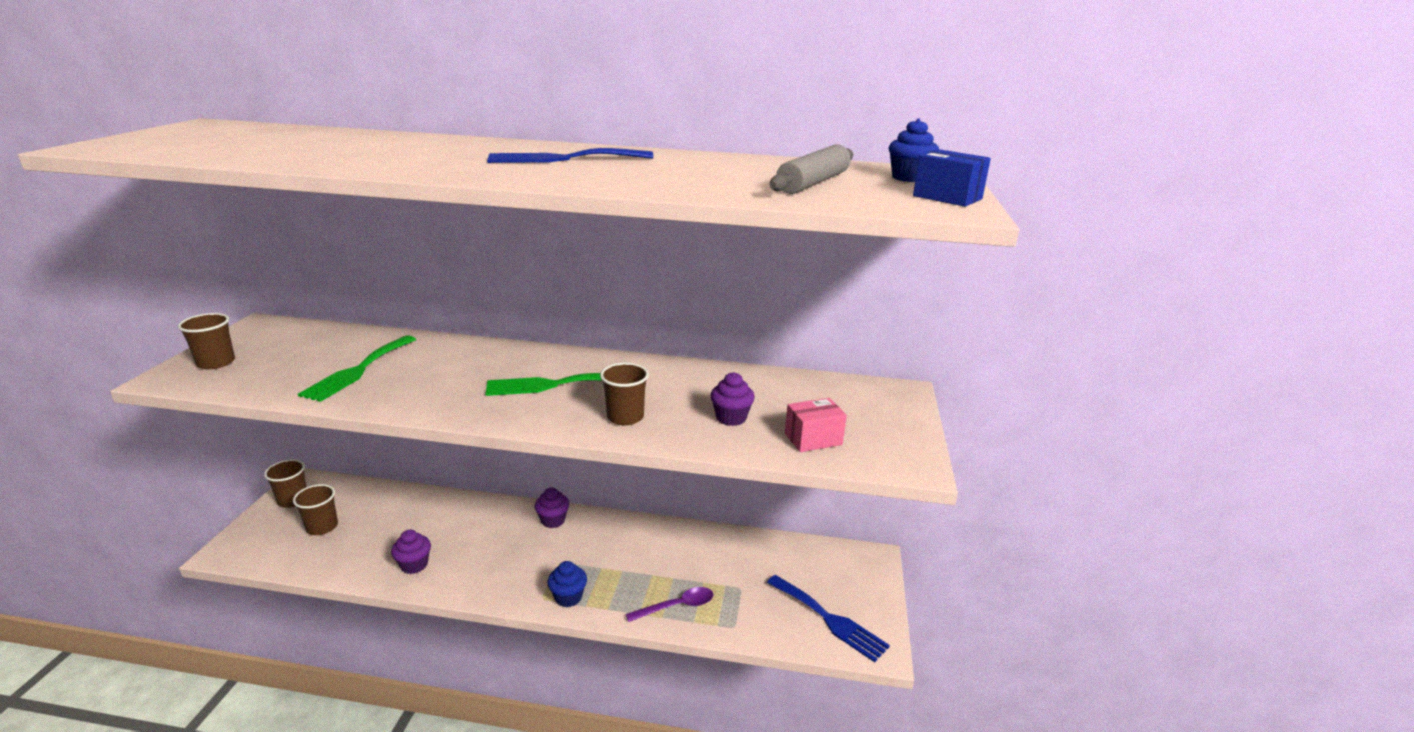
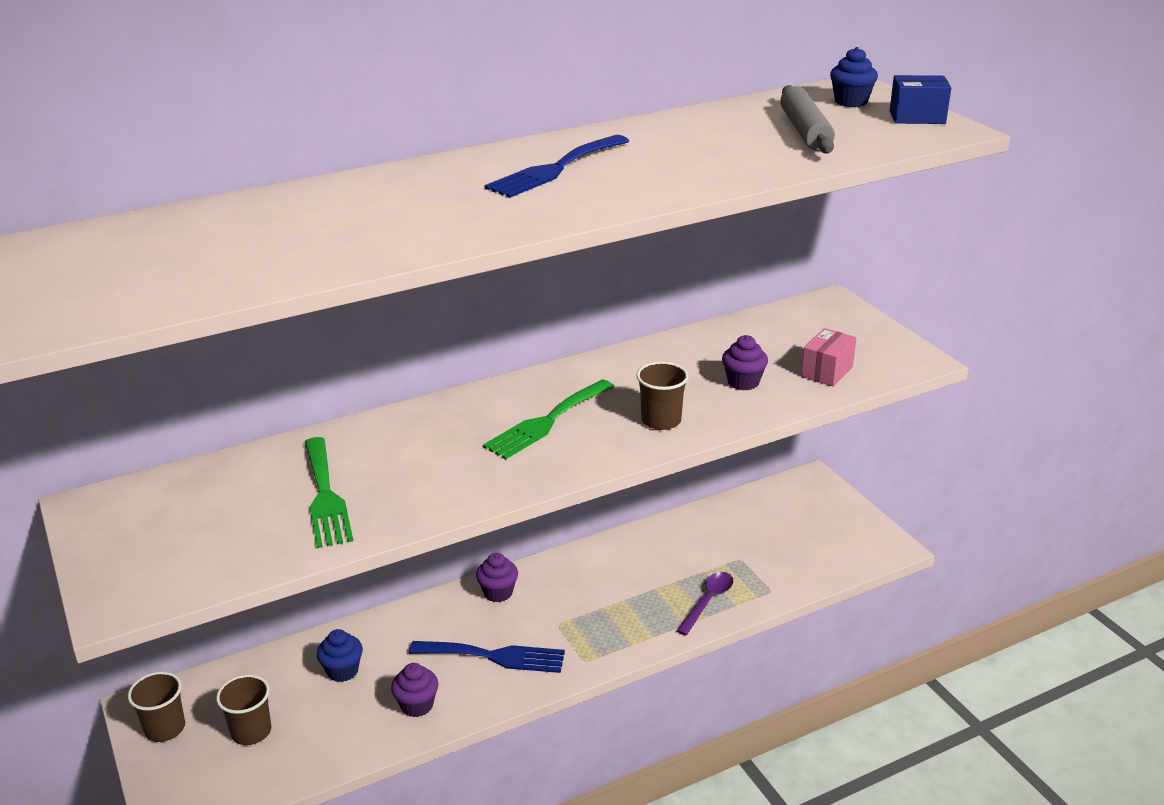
camera: 35 degrees left, 5 degrees up
brown cup [178,313,235,369] -> none
blue cupcake [547,561,587,607] -> blue cupcake moved to [317,629,363,682]
blue fork [767,575,890,662] -> blue fork moved to [409,641,565,673]

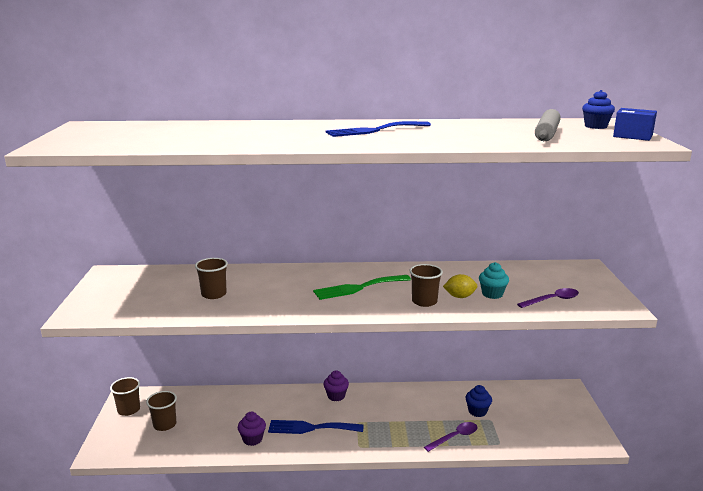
camera: 25 degrees right, 10 degrees down
green fork [305,437,353,548] -> brown cup [195,258,228,299]
blue cupcake [317,629,363,682] -> blue cupcake moved to [465,385,492,417]
blue fork [409,641,565,673] -> blue fork turned 150 degrees clockwise [268,420,364,434]
purple cupcake [722,335,768,391] -> turquoise cupcake [479,262,509,299]
pink box [801,328,856,387] -> purple spoon [517,288,579,308]
none -> yellow lemon [443,274,477,298]

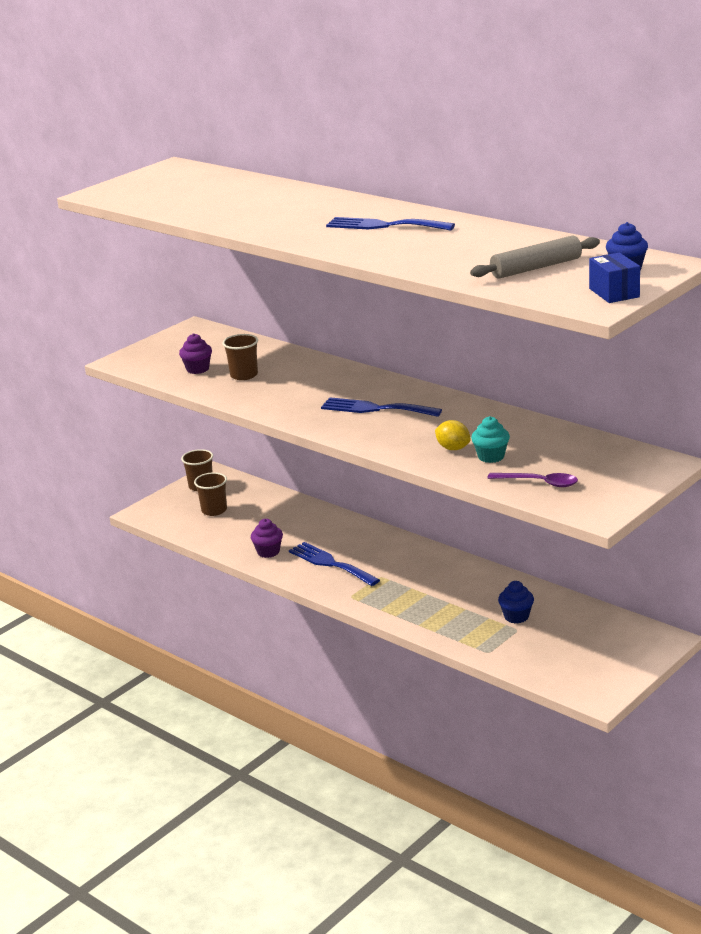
camera: 45 degrees right, 5 degrees up
green fork [313,275,411,300] -> blue fork [321,397,442,417]
purple cupcake [323,370,349,401] -> purple cupcake moved to [179,333,212,374]
brown cup [410,264,443,307] -> none
purple spoon [424,422,478,452] -> none

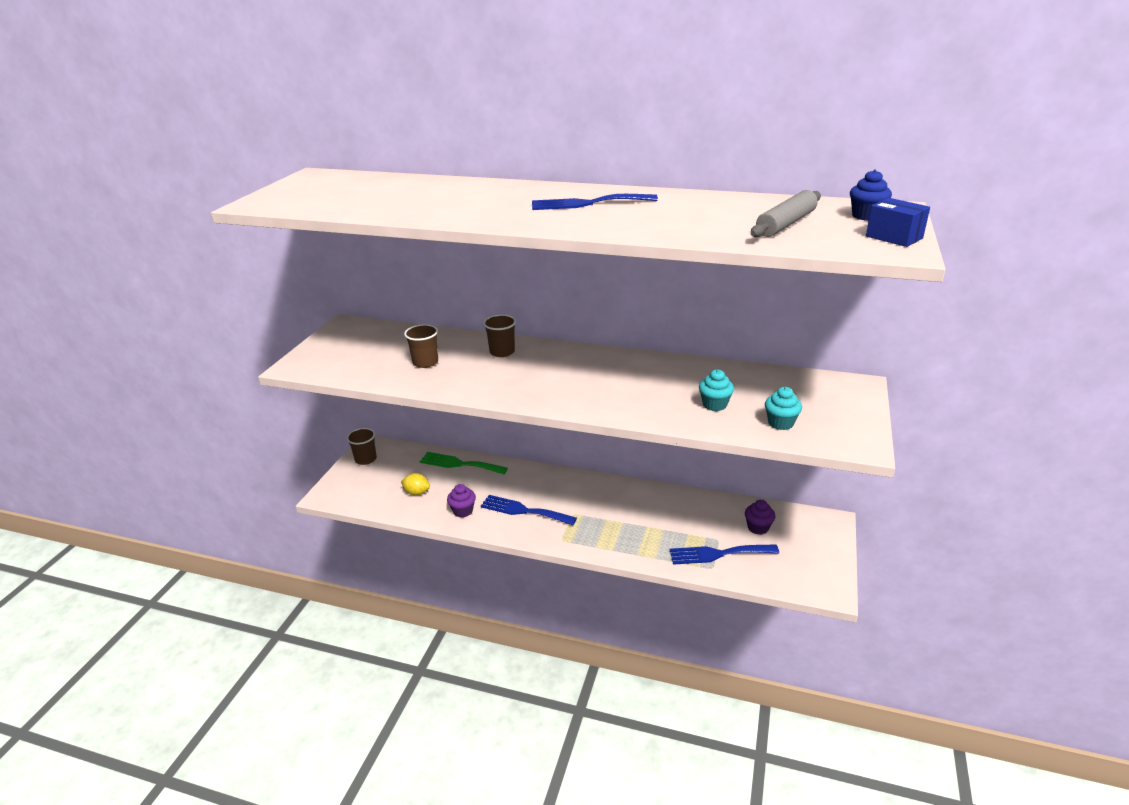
camera: 25 degrees left, 5 degrees up
purple cupcake [179,333,212,374] -> purple cupcake moved to [745,500,776,535]
brown cup [194,472,227,516] -> brown cup moved to [483,314,516,357]
blue fork [321,397,442,417] -> blue fork moved to [670,544,779,565]
yellow lemon [435,420,471,450] -> yellow lemon moved to [401,473,430,495]
purple spoon [488,473,578,487] -> turquoise cupcake [765,387,802,430]
blue cupcake [498,581,534,624] -> none
none -> green fork [420,452,508,474]

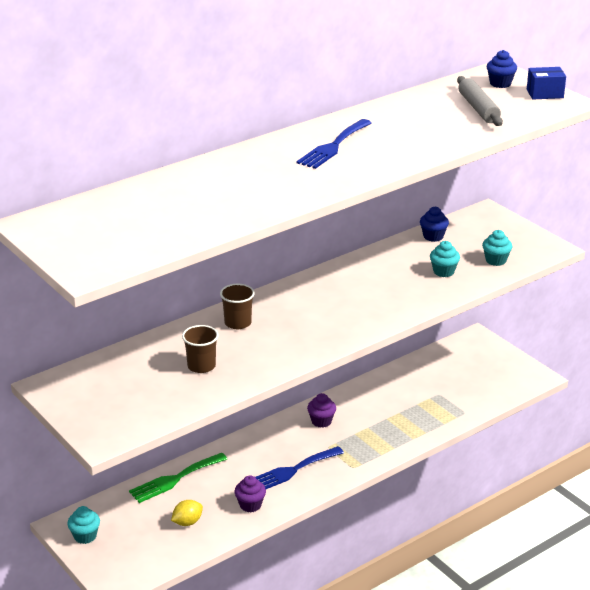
camera: 55 degrees left, 0 degrees up
brown cup [347,428,377,465] -> turquoise cupcake [67,506,100,544]
blue fork [670,544,779,565] -> none
purple cupcake [745,500,776,535] -> purple cupcake moved to [307,393,336,428]
none -> blue cupcake [420,207,449,242]

